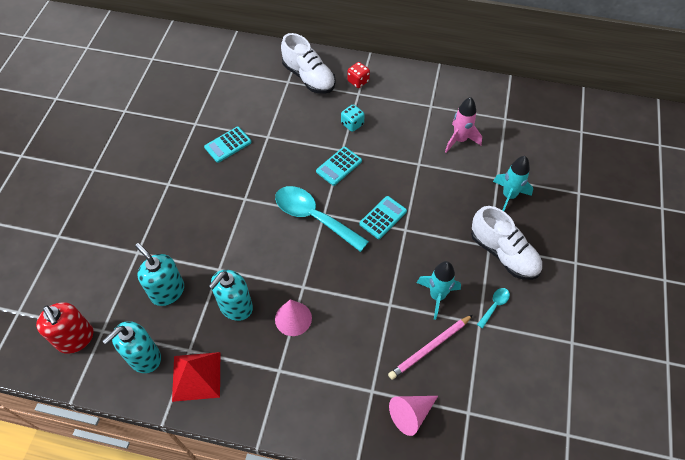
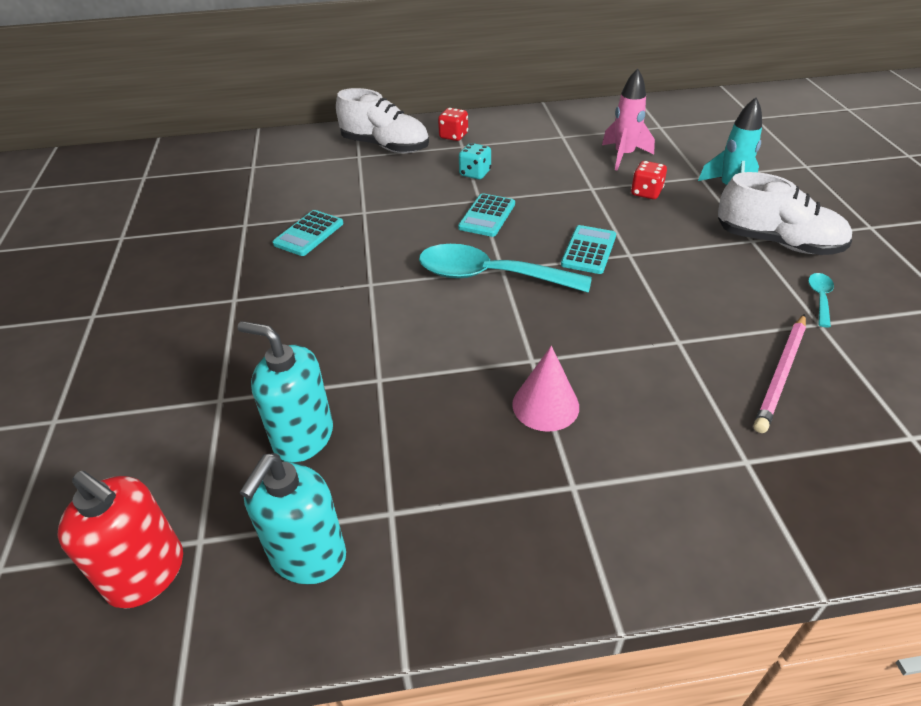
camera: 20 degrees left, 15 degrees down
red pyramid [172,352,220,402] -> none
turquoise soap dispenser [209,270,253,321] -> none
pink cone [389,396,438,436] -> none
turquoise rocket [417,261,461,320] -> none
none -> red dice [631,161,667,199]

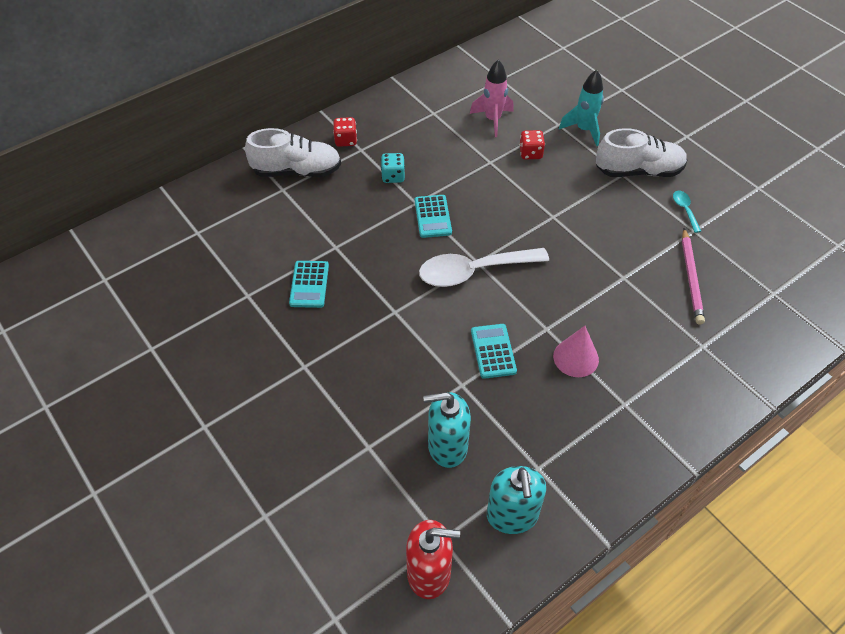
camera: 30 degrees left, 10 degrees up
turquoise spoon [419,244,592,293] -> white spoon [419,248,549,287]
turquoise calculator [561,225,616,274] -> turquoise calculator moved to [471,324,517,379]

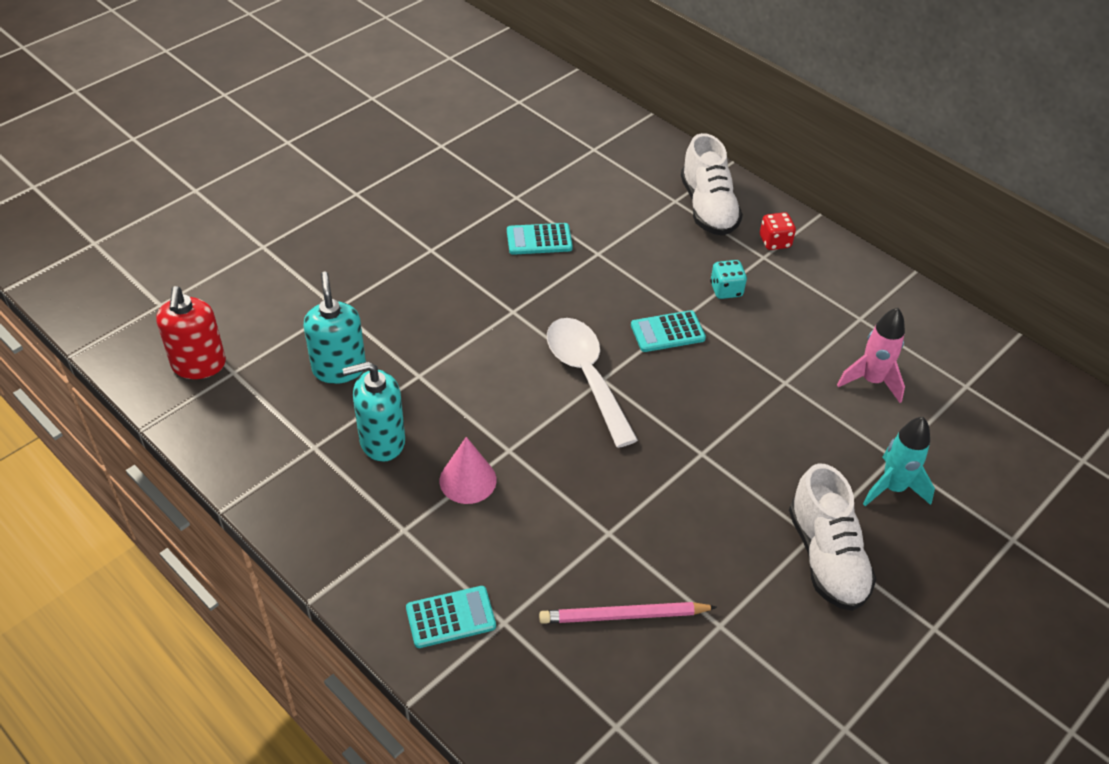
camera: 80 degrees right, 5 degrees down
turquoise calculator [471,324,517,379] -> turquoise calculator moved to [406,586,496,648]
turquoise soap dispenser [487,466,546,534] -> turquoise soap dispenser moved to [342,361,405,462]
red dice [519,130,545,159] -> none
turquoise spoon [673,191,701,233] -> none

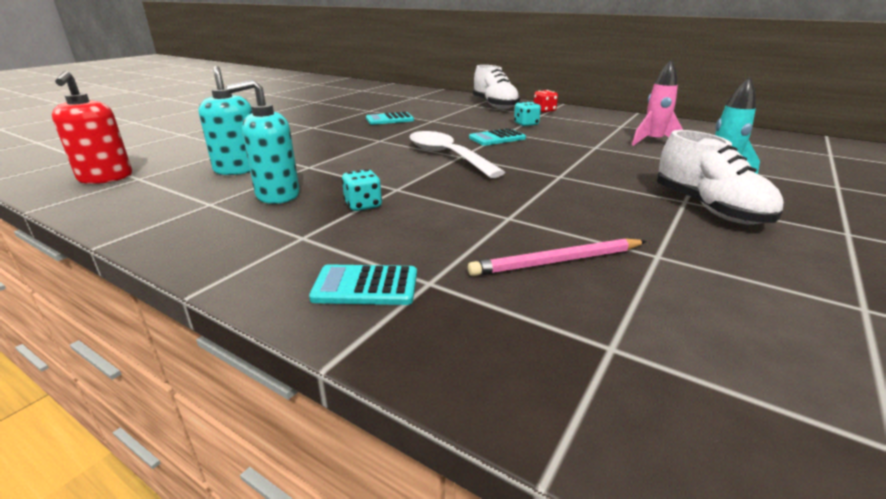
camera: 10 degrees left, 20 degrees down
turquoise calculator [406,586,496,648] -> turquoise calculator turned 150 degrees counterclockwise [309,264,417,305]
pink cone [440,437,497,504] -> turquoise dice [342,169,382,211]

